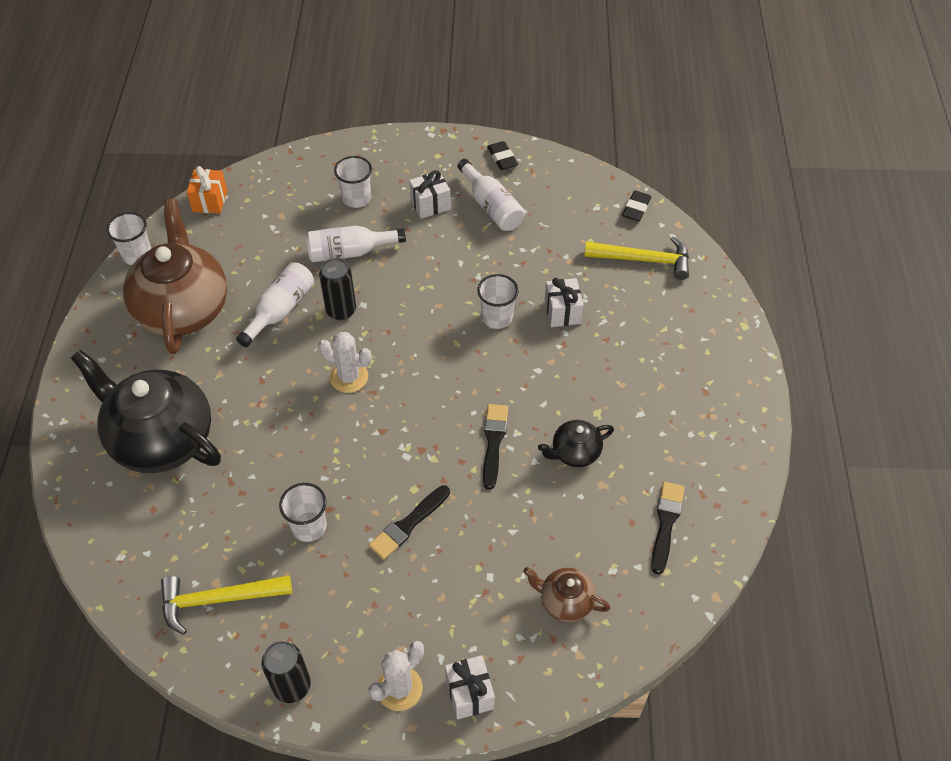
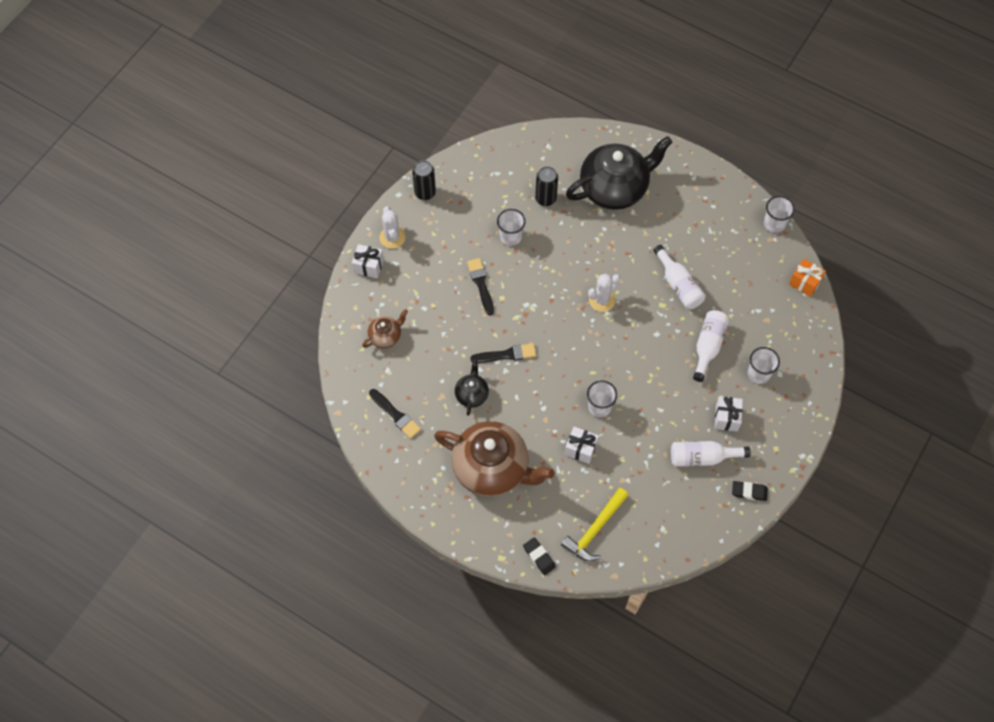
camera: 120 degrees right, 10 degrees up
brown teapot [123,199,227,354] -> brown teapot moved to [434,421,554,497]
yellow hammer [161,575,292,635] -> none
black can [319,258,356,320] -> black can moved to [535,166,558,206]
black brush [483,404,508,490] -> black brush turned 45 degrees counterclockwise [470,343,536,363]
black eraser [622,191,651,222] -> black eraser moved to [523,537,556,575]

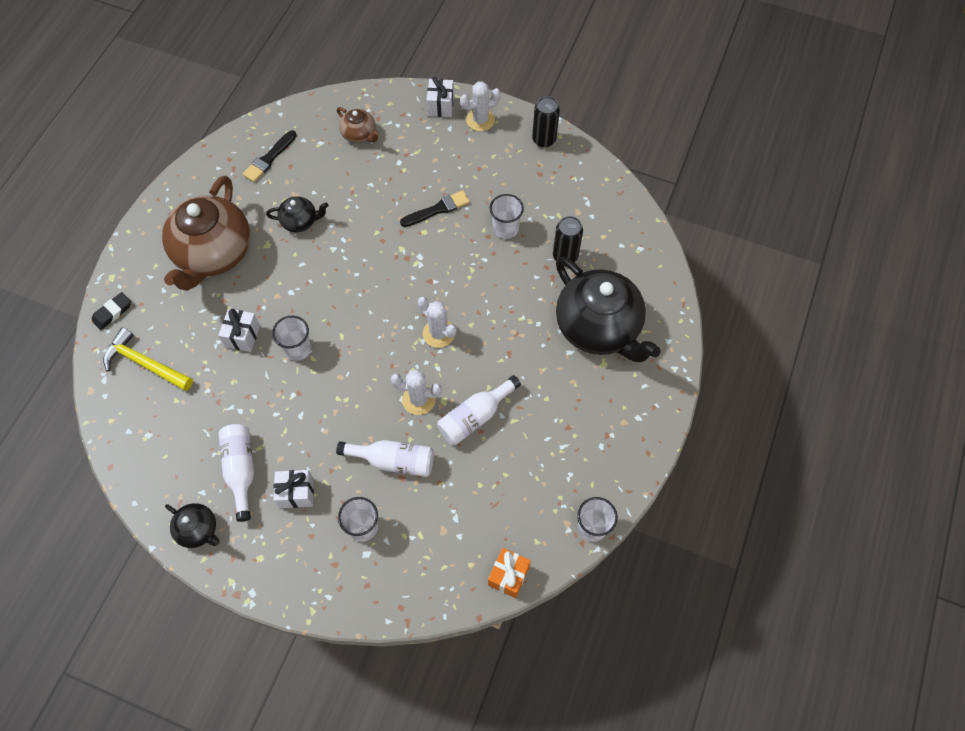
camera: 80 degrees right, 0 degrees up
black brush [470,343,536,363] -> none
black eraser [732,481,768,501] -> black teapot [165,503,220,548]
none -> white cactus [391,370,442,415]

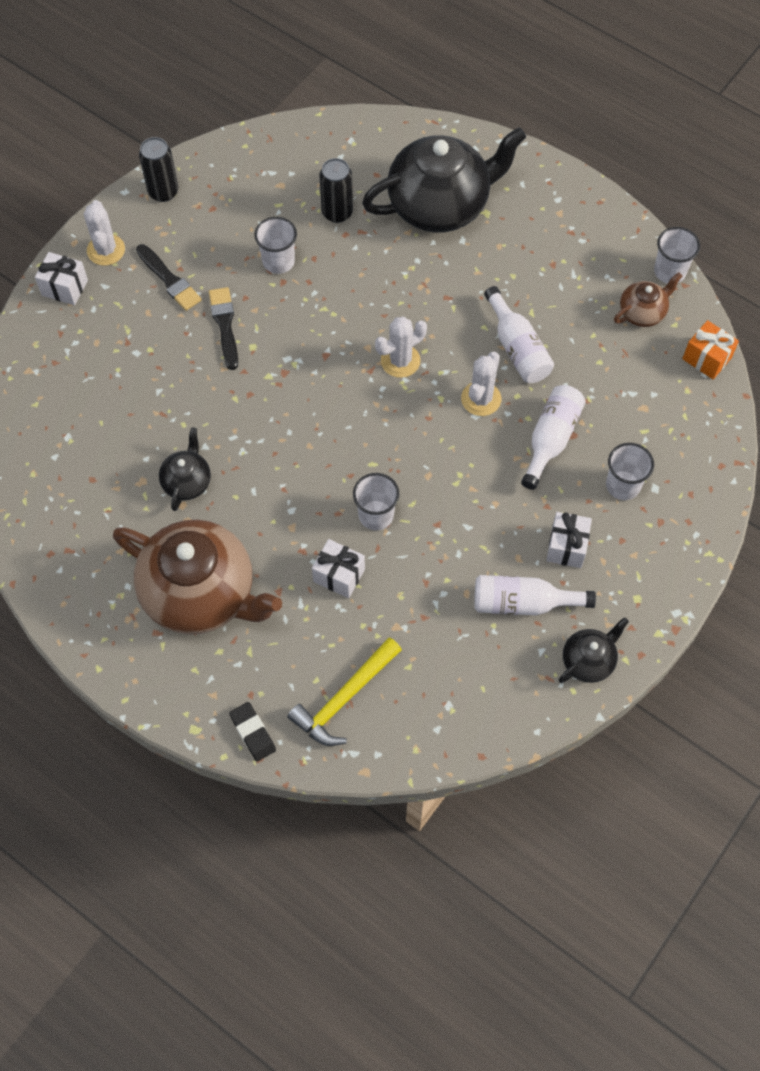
camera: 75 degrees left, 0 degrees up
black brush [243,130,297,182] -> black brush moved to [136,244,202,311]
brown teapot [337,107,380,143] -> brown teapot moved to [614,272,682,327]

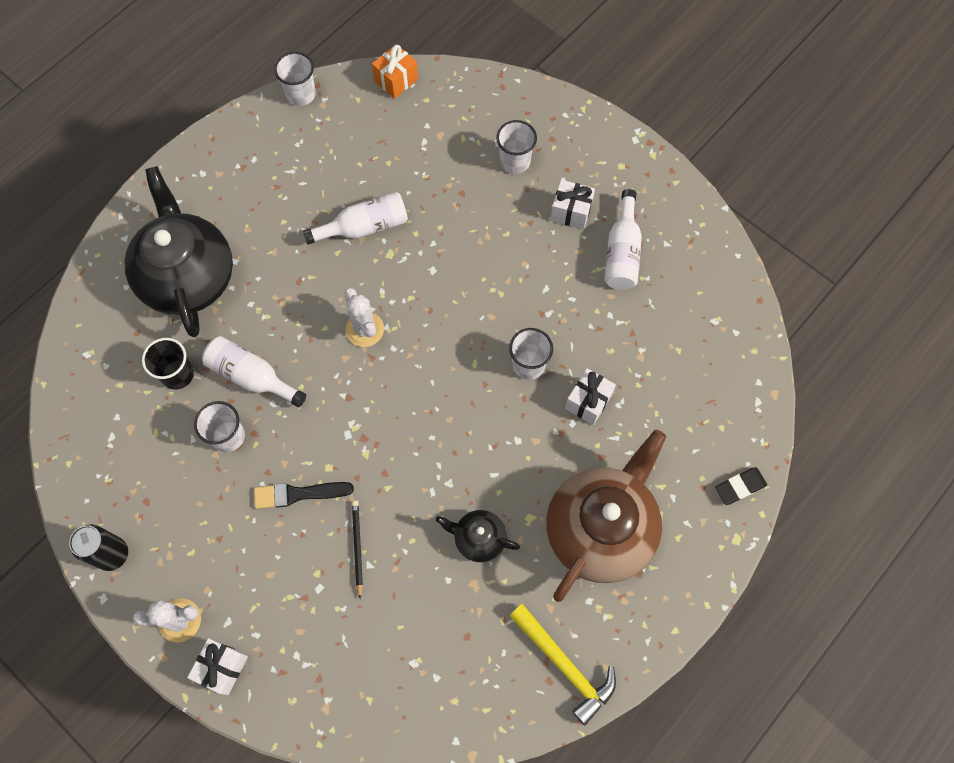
camera: 85 degrees left, 5 degrees up
black brush [136,244,202,311] -> none
yellow hammer [287,637,402,746] -> yellow hammer moved to [509,604,616,725]
black can [319,158,353,223] -> black cup [142,338,194,390]
white cactus [461,352,501,416] -> none
white bottle [521,385,586,490] -> white bottle moved to [202,336,306,407]
black teapot [559,618,629,683] -> none
brown teapot [614,272,682,327] -> none
none -> black pencil [352,500,363,599]

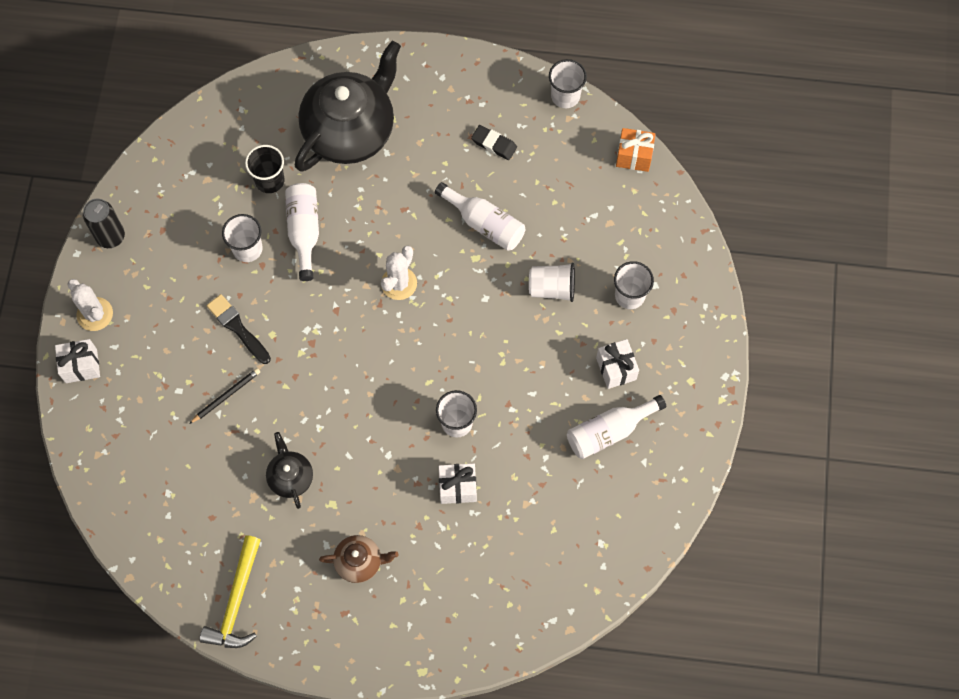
camera: 55 degrees right, 0 degrees up
brown teapot [546,429,666,602] -> brown teapot [319,535,399,583], size x0.46
black eraser [715,467,767,505] -> black eraser moved to [471,125,517,160]
none -> white cup [529,263,575,302]

